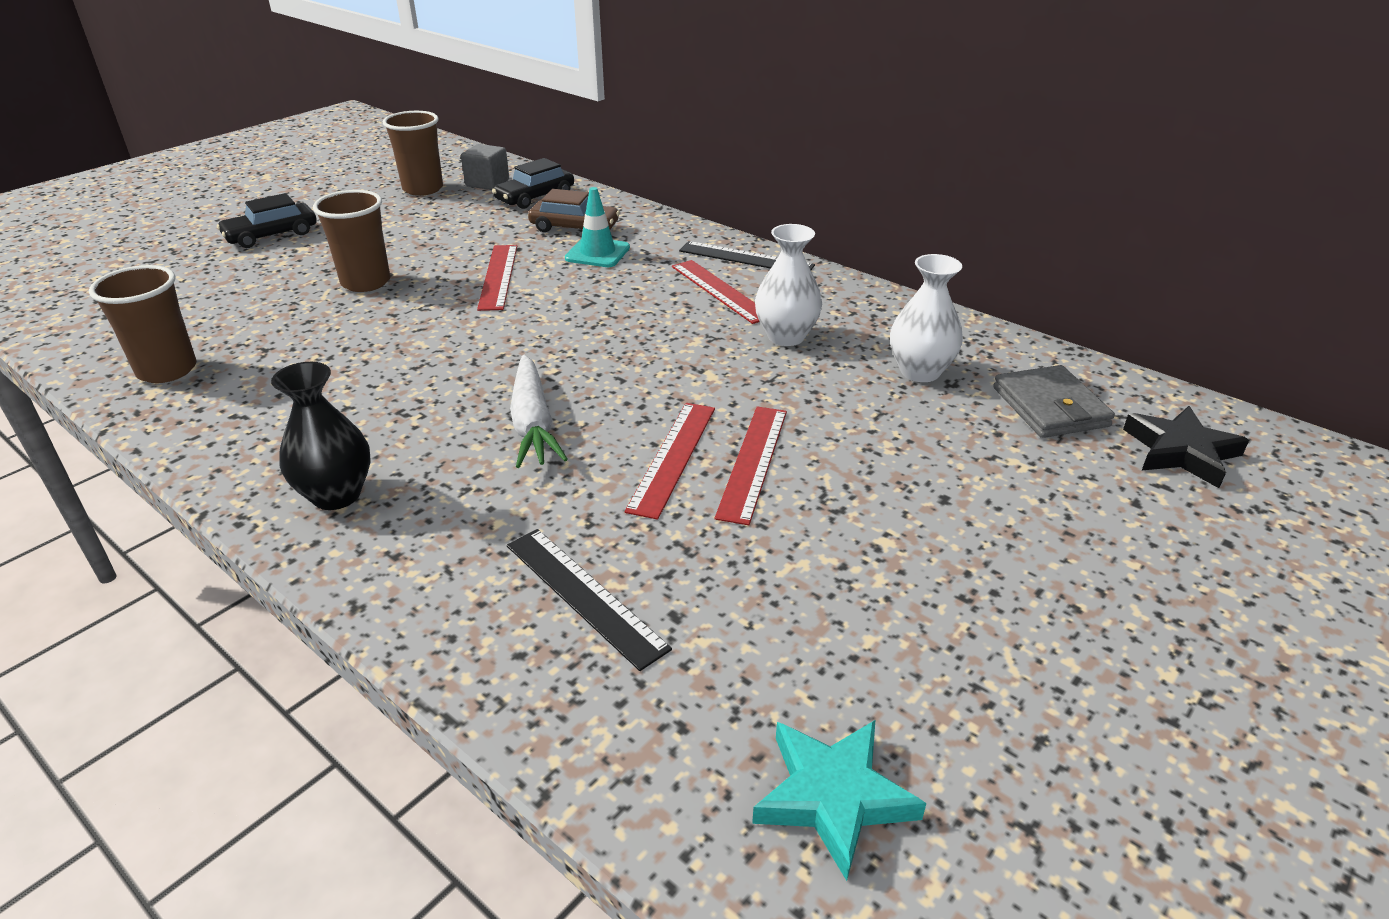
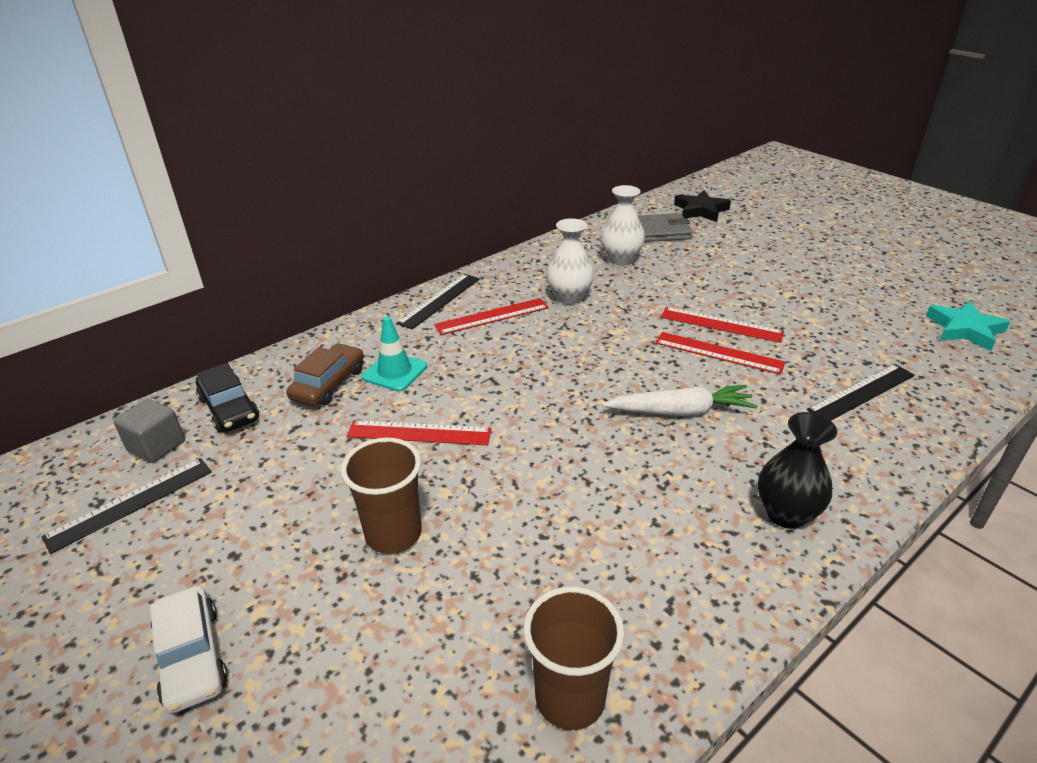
camera: 80 degrees left, 0 degrees up
black car [217,193,317,248] -> white car [150,586,228,714]
brown cup [383,111,443,196] -> black ruler [41,458,212,554]

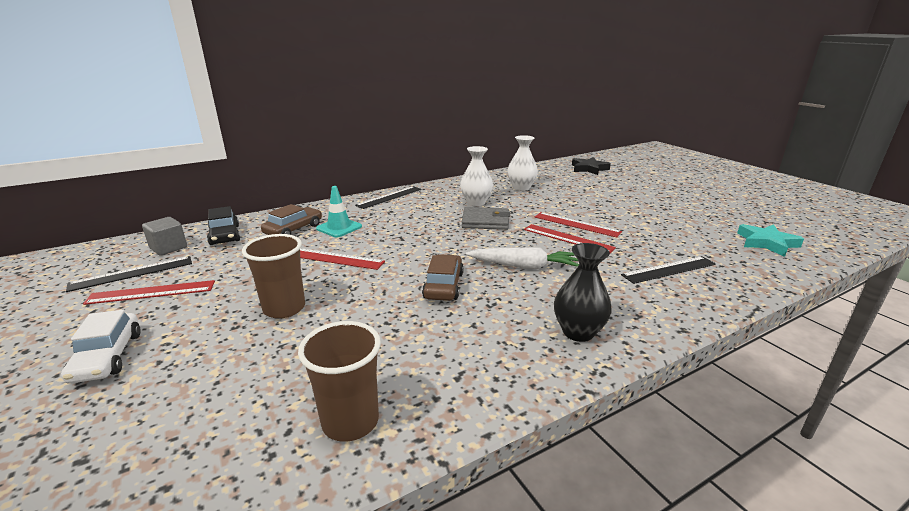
camera: 10 degrees right, 10 degrees down
red ruler [434,298,549,335] -> red ruler moved to [83,280,215,305]
grey wallet [638,213,693,242] -> grey wallet moved to [462,207,510,230]
none -> brown car [422,254,464,301]

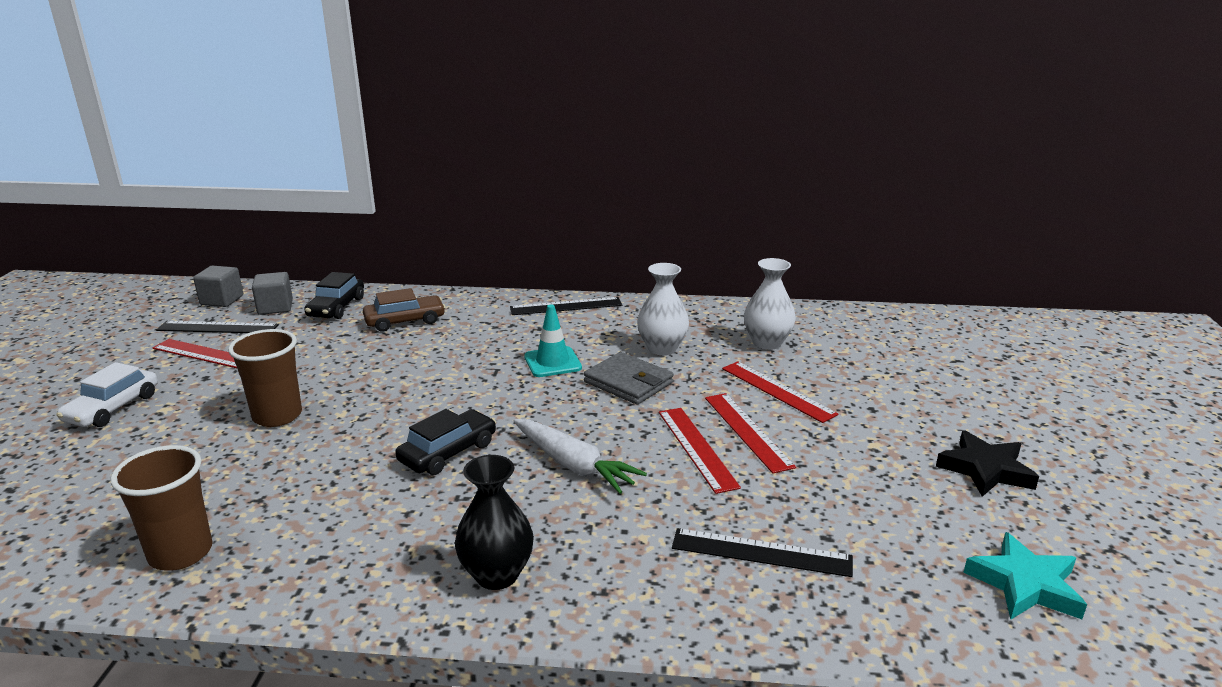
camera: 35 degrees right, 0 degrees up
red ruler [300,248,385,270] -> red ruler moved to [722,361,838,423]
turquoise traffic cone [316,186,362,237] -> turquoise traffic cone moved to [524,305,582,377]
brown car [422,254,464,301] -> black car [395,409,496,475]
black star [572,157,611,175] -> black star moved to [936,430,1039,497]
none -> grey cube [193,266,243,307]

